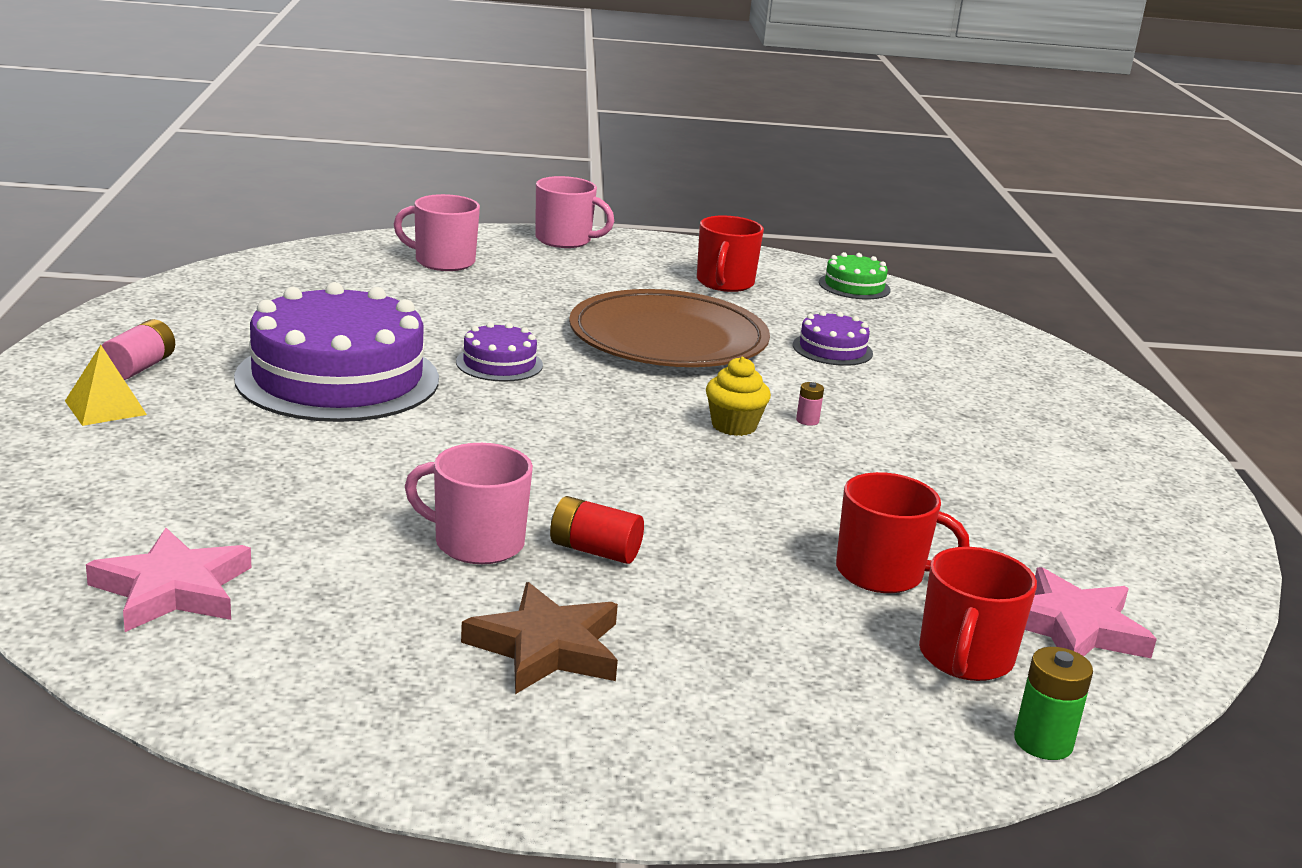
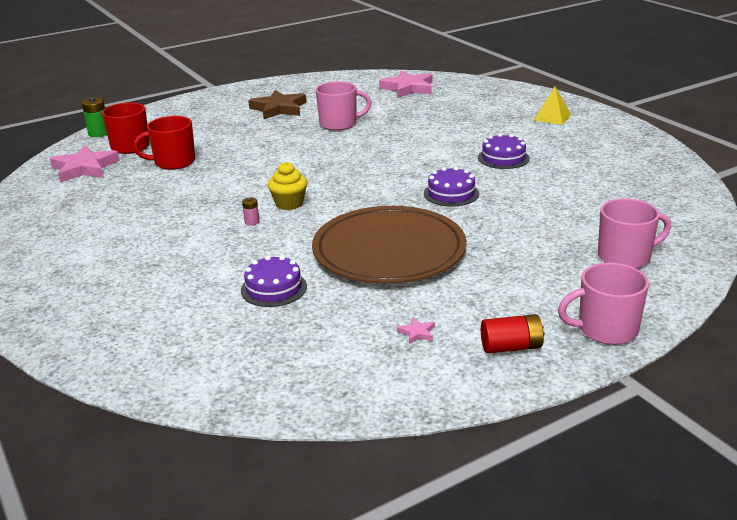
camera: 155 degrees right, 5 degrees up
pink battery [101,319,175,380] -> none
purple cake [234,282,439,422] -> purple cake [478,133,530,169], size x0.45
red battery [550,496,644,564] -> red battery moved to [481,314,545,354]
red mug [697,215,764,292] -> pink star [397,317,435,344]
green cake [819,252,891,299] -> none

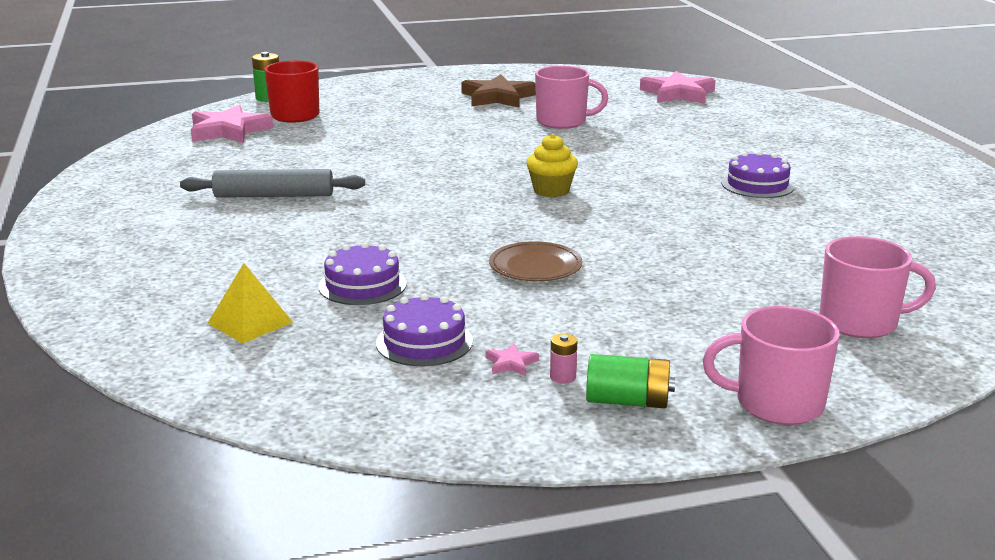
camera: 15 degrees right, 5 degrees down
red mug [133,116,195,170] -> none
pink battery [242,197,259,226] -> pink battery moved to [550,333,577,384]
yellow cupcake [268,162,307,210] -> yellow cupcake moved to [526,134,578,197]
brown plate [312,206,467,284] -> brown plate [489,241,583,281], size x0.44
purple cake [424,167,479,207] -> purple cake moved to [376,294,473,366]
red battery [481,314,545,354] -> green battery [586,354,675,408]
yellow pyramid [534,87,572,125] -> yellow pyramid moved to [207,263,293,343]
none -> grey rolling pin [180,169,365,198]

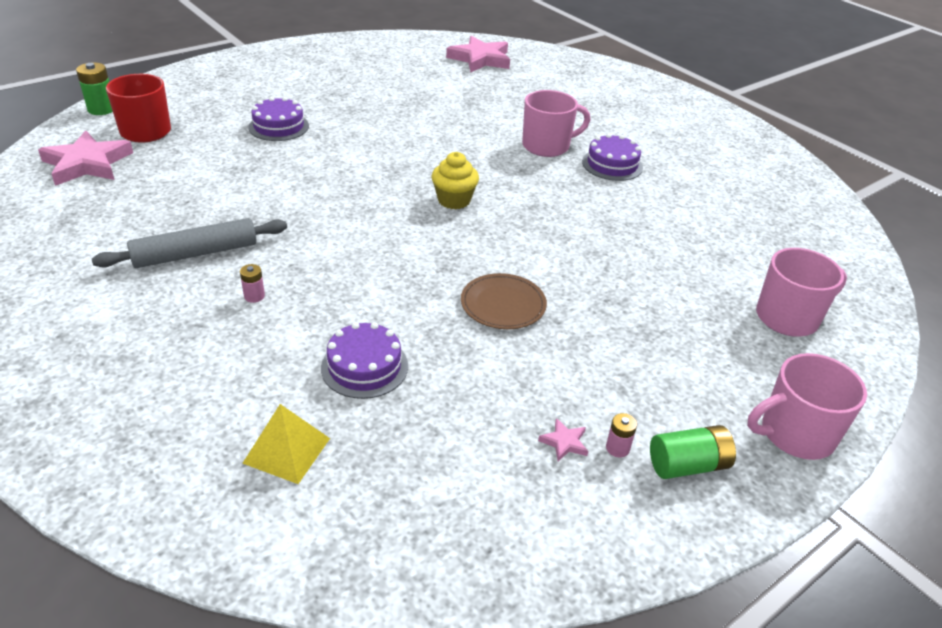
camera: 25 degrees left, 15 degrees up
purple cake [376,294,473,366] -> purple cake moved to [248,97,309,141]
brown star [461,74,536,108] -> none
pink mug [535,66,608,129] -> pink mug moved to [522,90,590,157]
none -> pink battery [240,264,265,303]

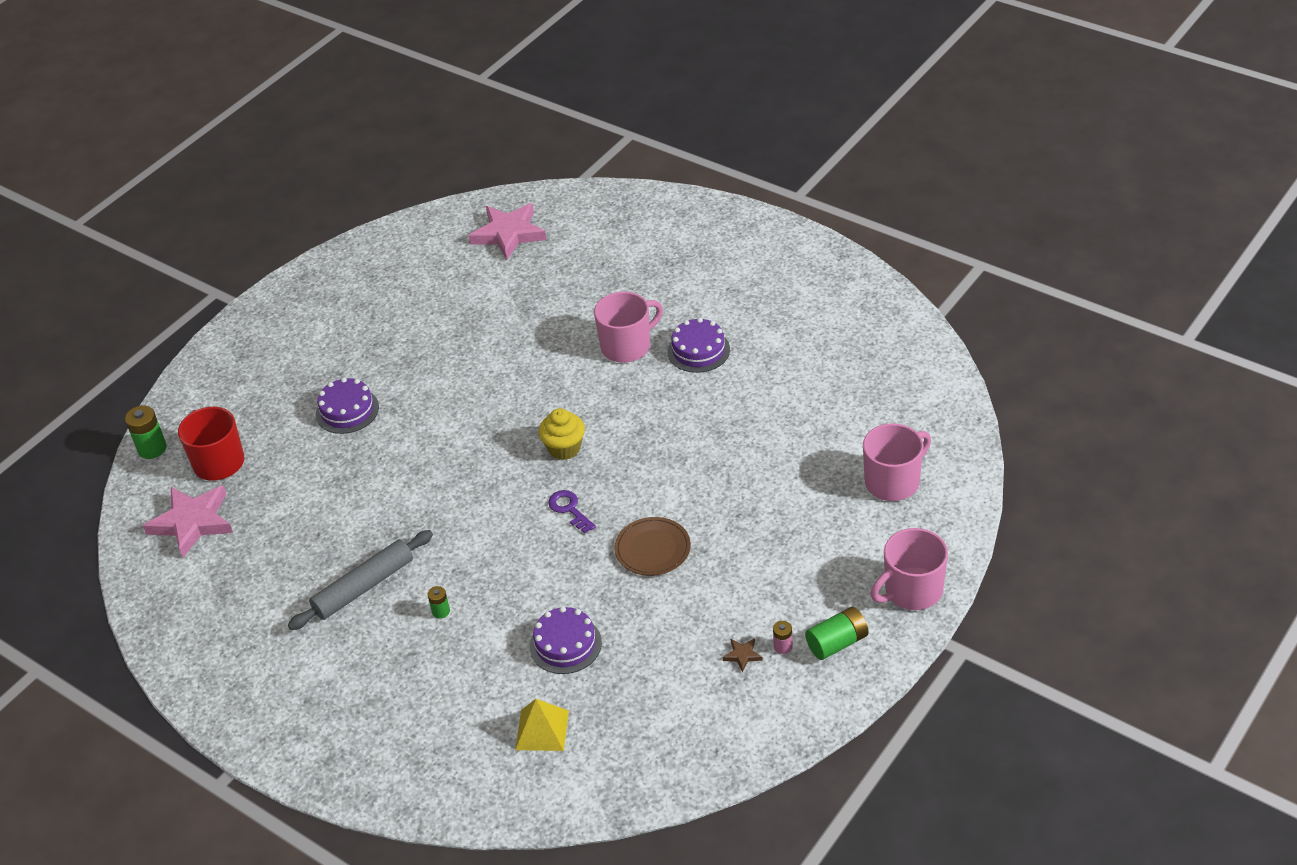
camera: 10 degrees left, 5 degrees up
pink battery [240,264,265,303] -> green battery [427,586,450,619]
pink star [538,418,588,461] -> brown star [723,638,763,672]
none -> purple key [548,490,596,533]

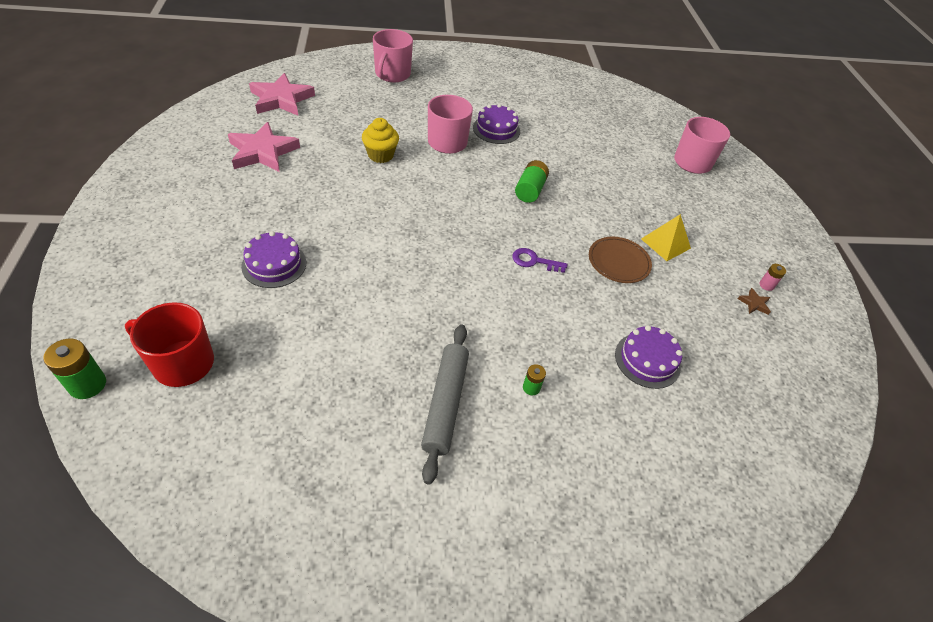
camera: 50 degrees left, 5 degrees up
pink star [143,485,233,558] -> pink star moved to [228,122,300,172]
yellow pyramid [515,699,569,751] -> yellow pyramid moved to [641,214,691,261]
yellow cupcake [538,408,585,460] -> yellow cupcake moved to [362,118,399,163]
green battery [805,607,869,660] -> green battery moved to [515,160,549,203]
pink mug [871,528,948,610] -> pink mug moved to [373,29,413,82]

